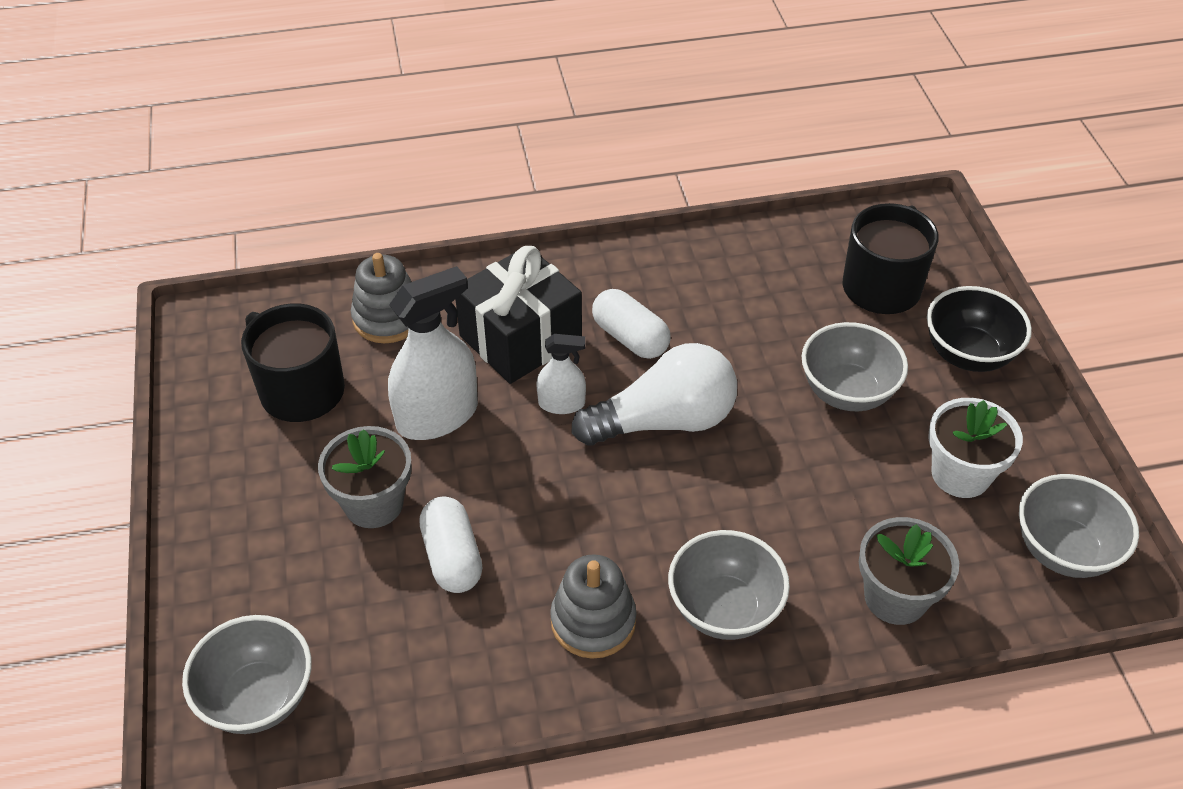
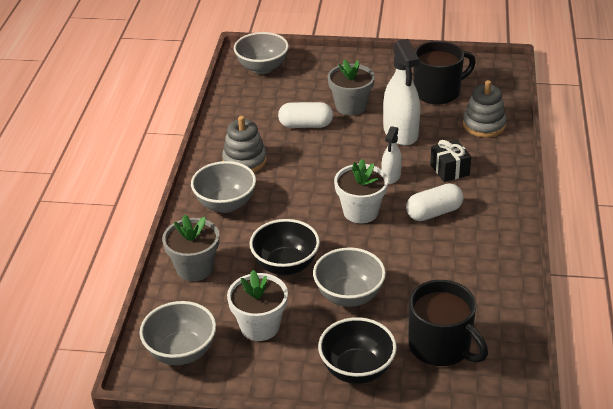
camera: 110 degrees right, 10 degrees down
black gift [455,246,582,384] -> black gift [430,139,471,182], size x0.54
white light bulb [571,343,737,446] -> white flower pot [334,159,388,223]
none -> black bowl [250,219,320,275]

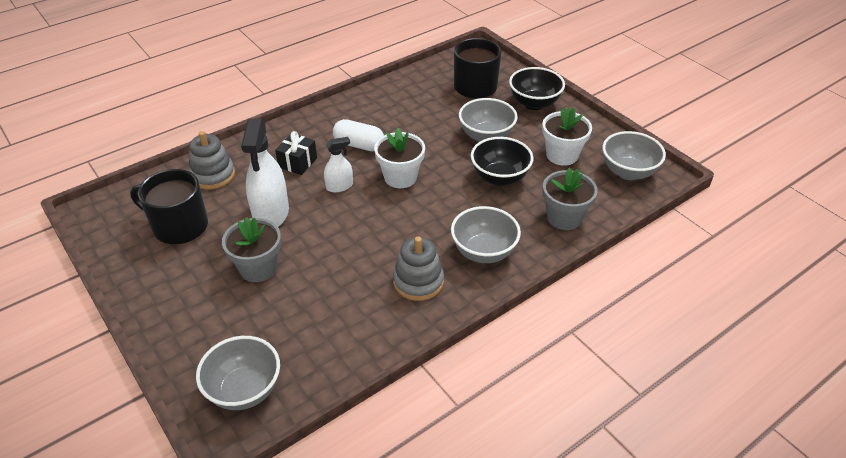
camera: 135 degrees left, 5 degrees up
white capsule [278,102,333,128] -> none
white spray bottle [383,39,420,146] -> white spray bottle turned 150 degrees clockwise [241,119,289,227]

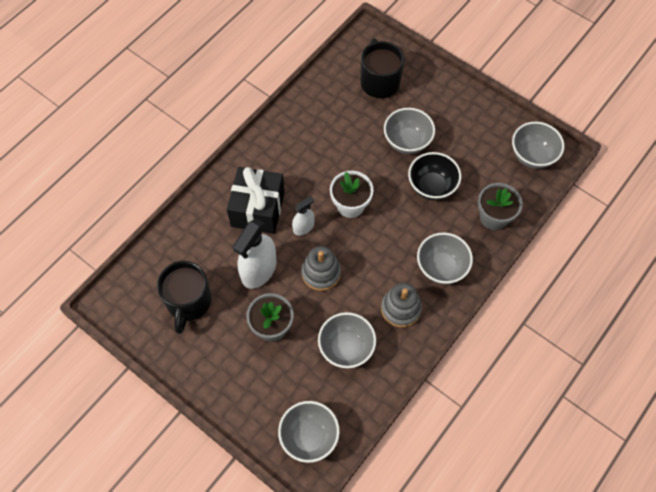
camera: 15 degrees left, 20 degrees up
black mug [130,169,208,244] -> black mug turned 90 degrees counterclockwise [157,261,212,334]
grey stacking toy [189,131,235,190] -> grey stacking toy moved to [301,246,341,291]
white spray bottle [241,119,289,227] -> white spray bottle turned 45 degrees clockwise [233,219,276,289]
black gift [275,131,317,175] -> black gift [227,167,285,234], size x1.85
white capsule [333,119,384,151] -> none
black bowl [509,67,565,110] -> none
white flower pot [542,107,592,166] -> none
none -> grey bowl [318,312,376,368]

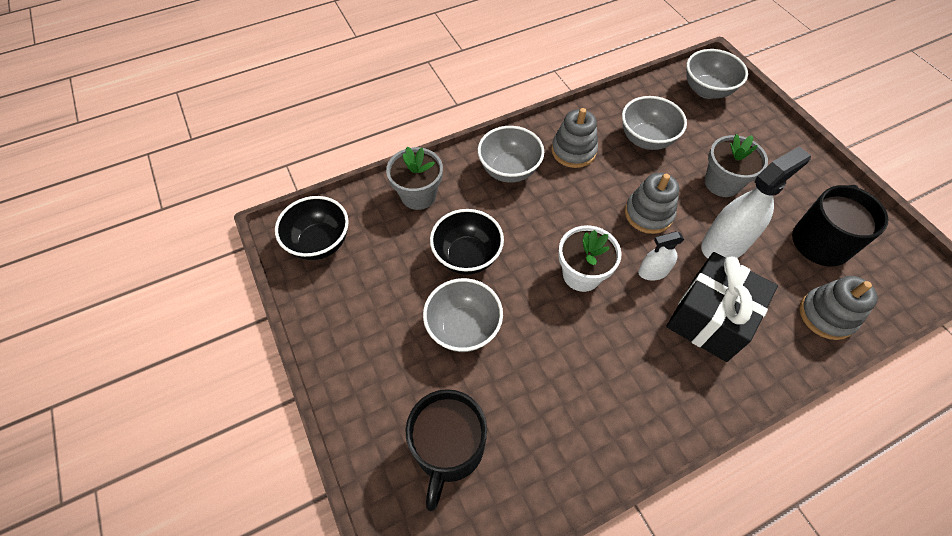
camera: 155 degrees left, 5 degrees down
grey bowl [512,122,564,169] -> black bowl [275,196,349,260]
none -> grey stacking toy [799,276,878,340]

